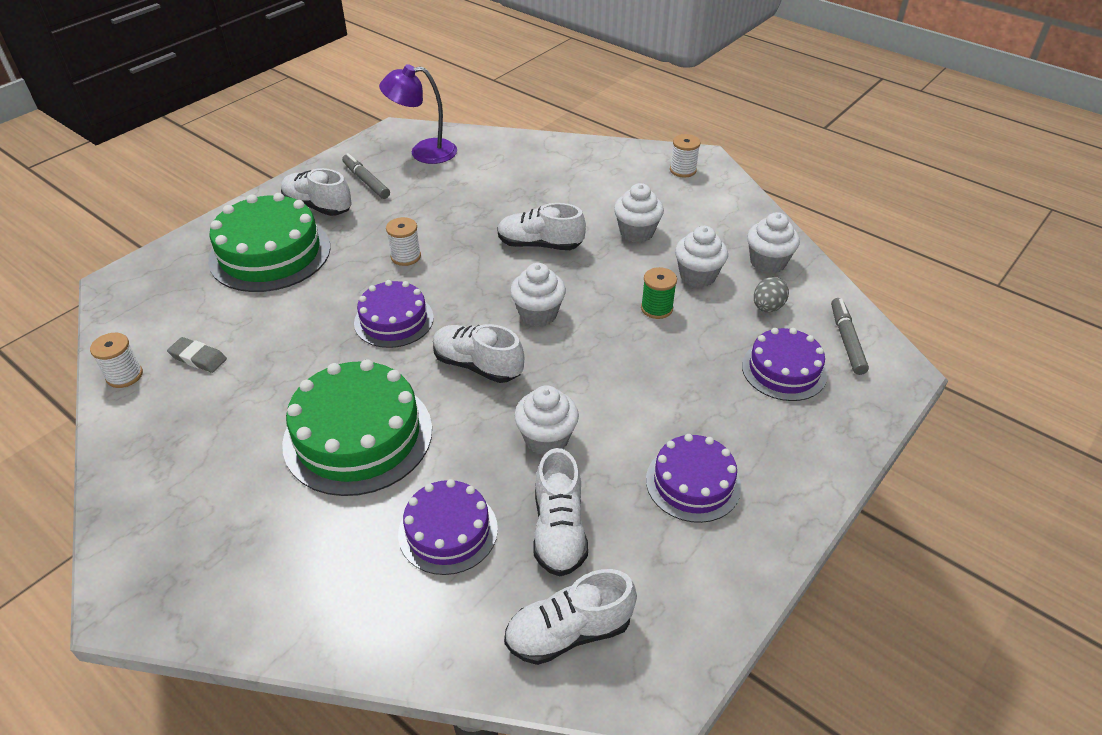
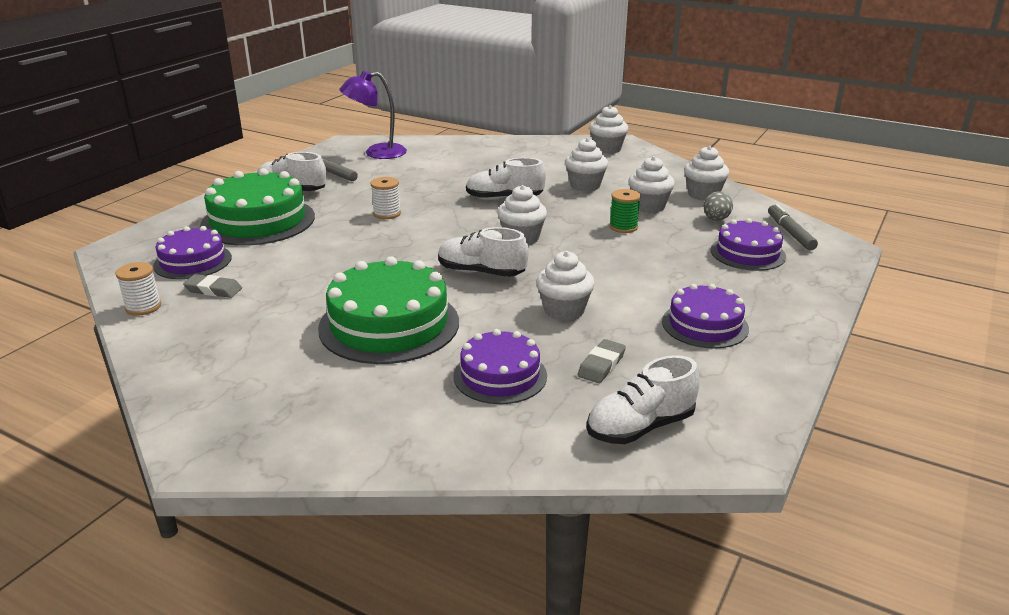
camera: 10 degrees left, 15 degrees down
purple cake [354,280,434,348] -> purple cake moved to [153,226,232,280]
white shoe [533,448,588,576] -> grey eraser [578,339,626,383]
white spool [670,134,700,178] -> white cupcake [589,105,628,154]

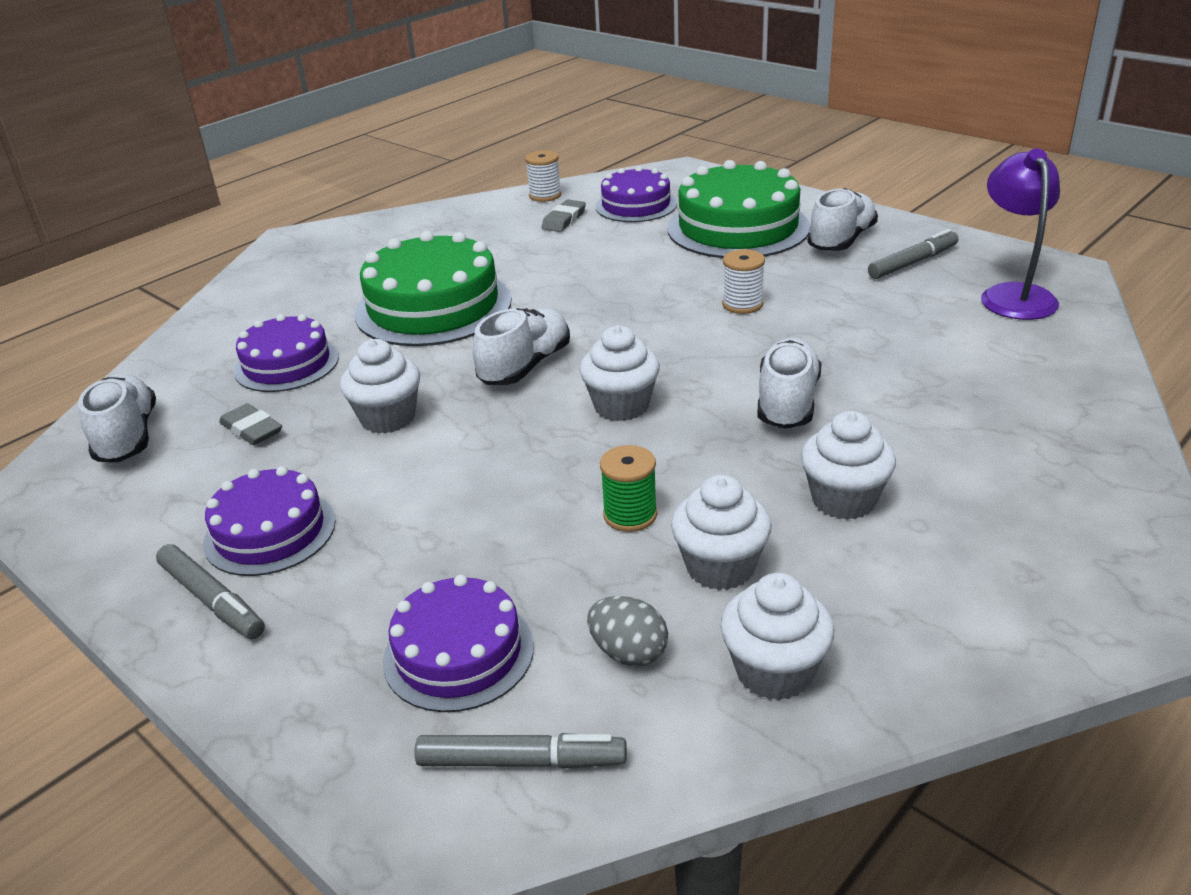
camera: 105 degrees right, 5 degrees up
white cupcake [589,105,628,154] -> none
none -> grey marker [156,544,265,639]

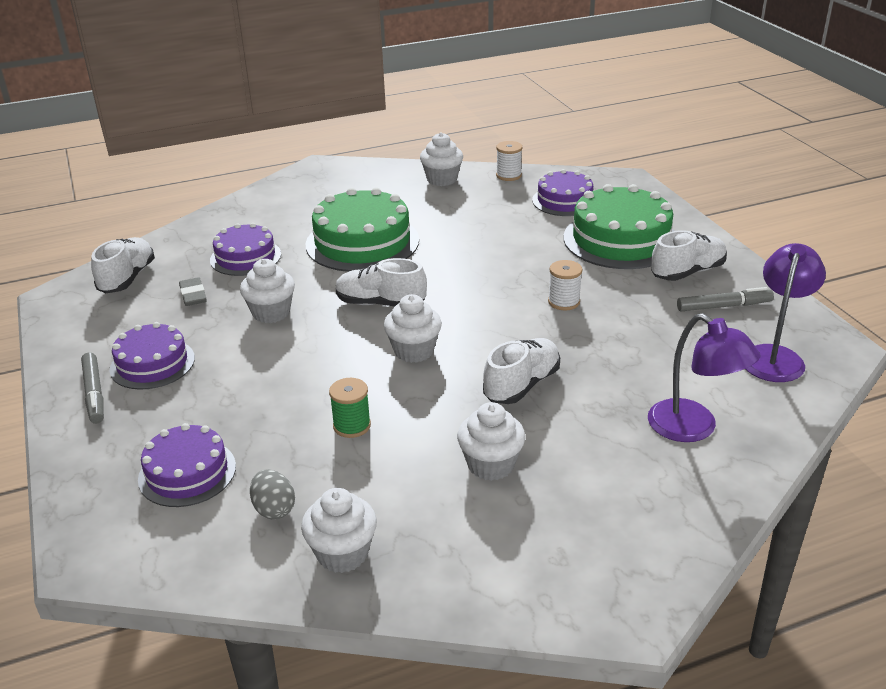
camera: 25 degrees right, 0 degrees up
grey marker [415,733,627,769] -> none
white shoe [473,308,570,385] -> white shoe turned 135 degrees counterclockwise [336,258,427,307]
grey eraser [542,199,586,232] -> none
white cupcake [671,475,772,590] -> white cupcake moved to [420,132,463,186]
none -> purple lamp [648,314,760,442]

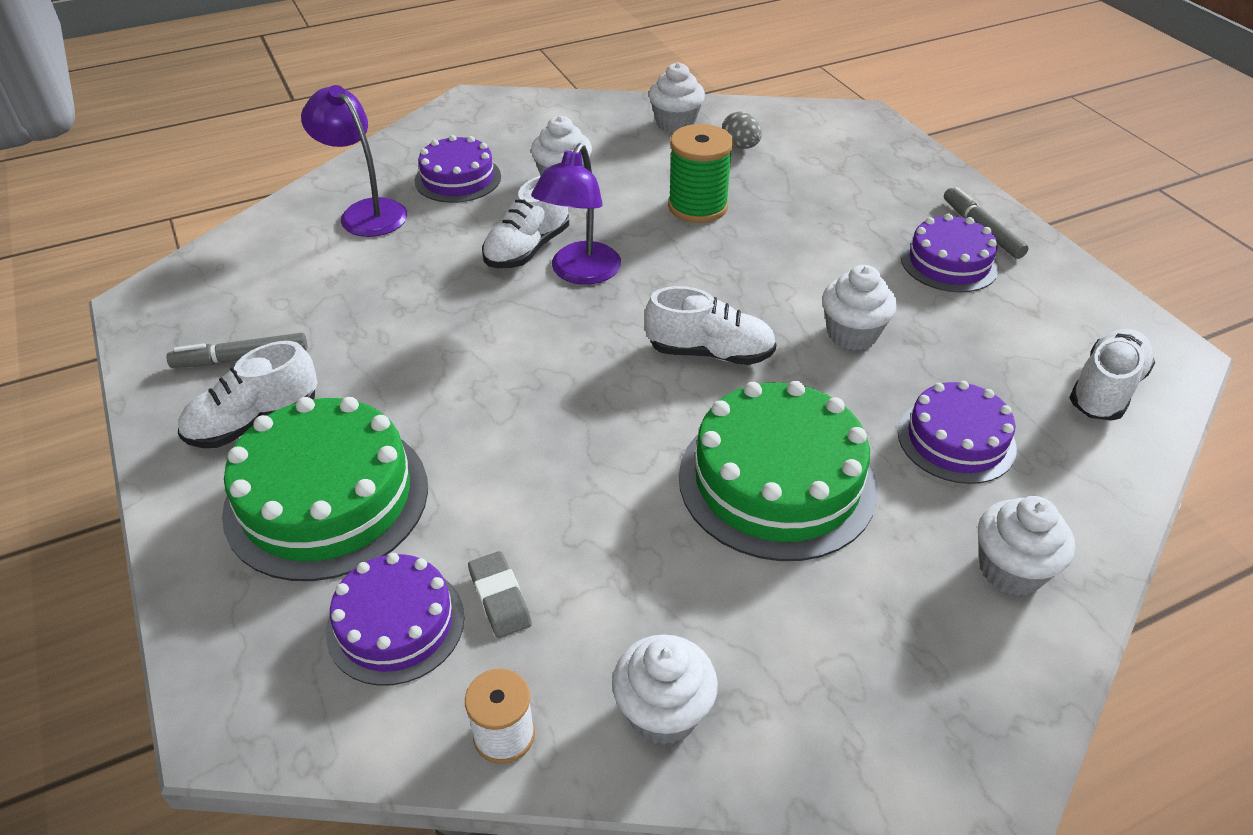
camera: 175 degrees right, 10 degrees up
white shoe [91,237,155,293] -> white shoe turned 150 degrees counterclockwise [1069,329,1155,421]
purple cake [138,423,236,507] -> purple cake moved to [415,135,501,203]
grey eraser [179,277,207,306] -> grey eraser moved to [468,551,532,638]
green spool [329,378,371,438] -> green spool [668,124,734,223], size x1.63
white cupcake [384,294,442,363] -> white cupcake moved to [978,496,1075,596]
white spool [548,260,583,310] -> none
purple lamp [746,243,826,382] -> purple lamp moved to [531,143,621,285]

